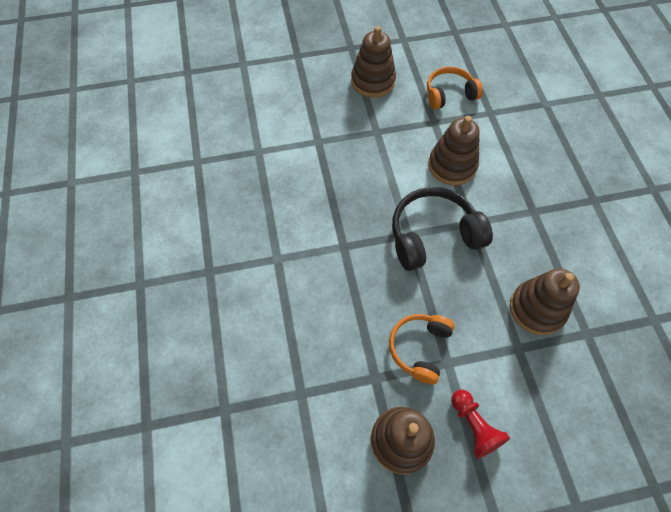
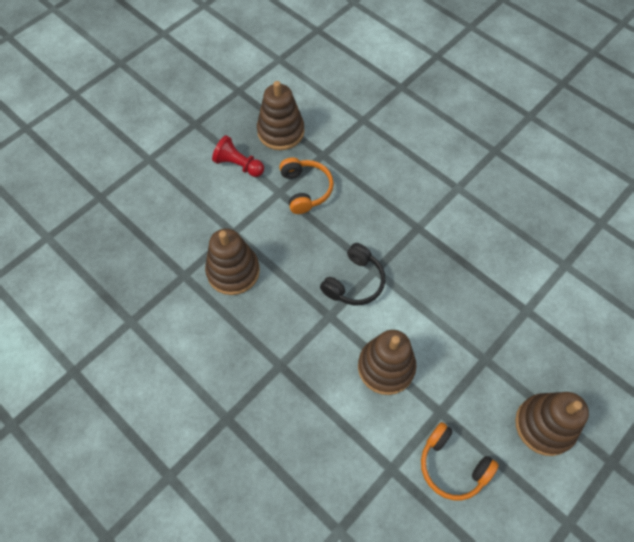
camera: 145 degrees right, 0 degrees up
black headphones [392,187,493,271] -> black headphones [320,243,385,305], size x0.66
orange headphones [427,66,483,110] -> orange headphones turned 90 degrees clockwise [421,422,499,500]

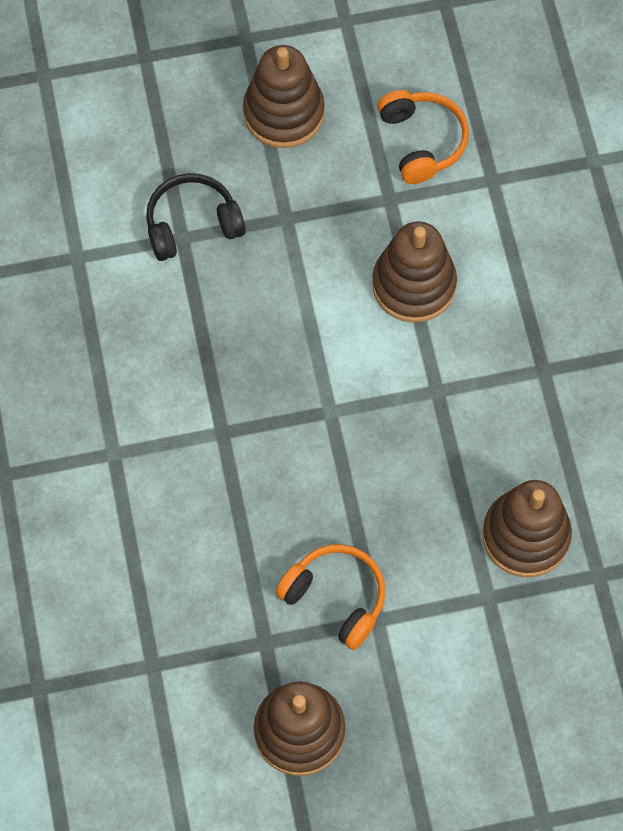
camera: 145 degrees left, 5 degrees up
red pawn [212,135,264,177] -> none
orange headphones [279,157,334,214] -> orange headphones turned 105 degrees clockwise [275,544,385,650]
black headphones [320,243,385,305] -> black headphones moved to [146,173,246,261]

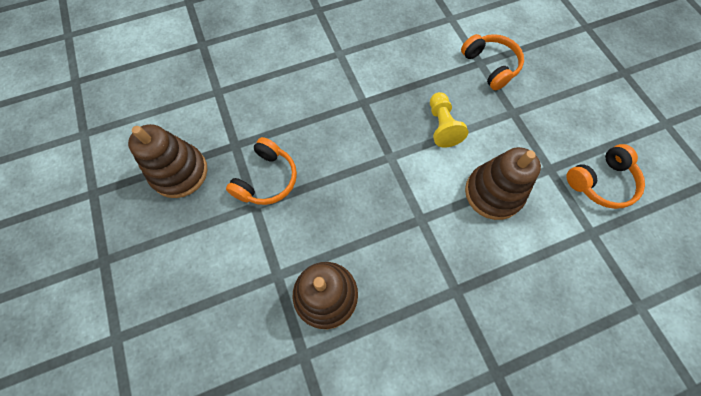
camera: 80 degrees right, 0 degrees up
black headphones [146,173,246,261] -> orange headphones [461,34,524,90]
brown stacking toy [243,45,325,148] -> none
none -> yellow pawn [430,92,468,147]

